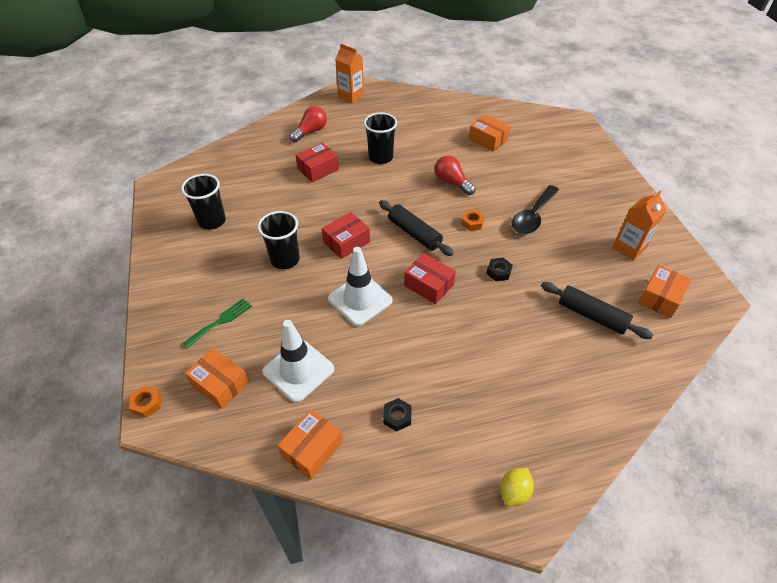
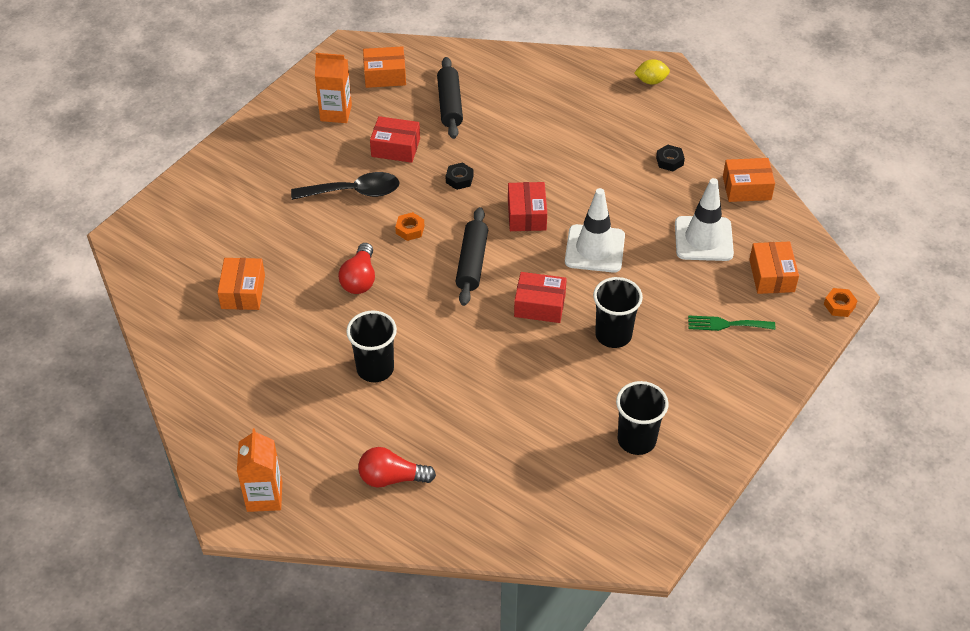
camera: 130 degrees left, 0 degrees up
red box [296,143,339,182] -> red box moved to [370,116,420,163]

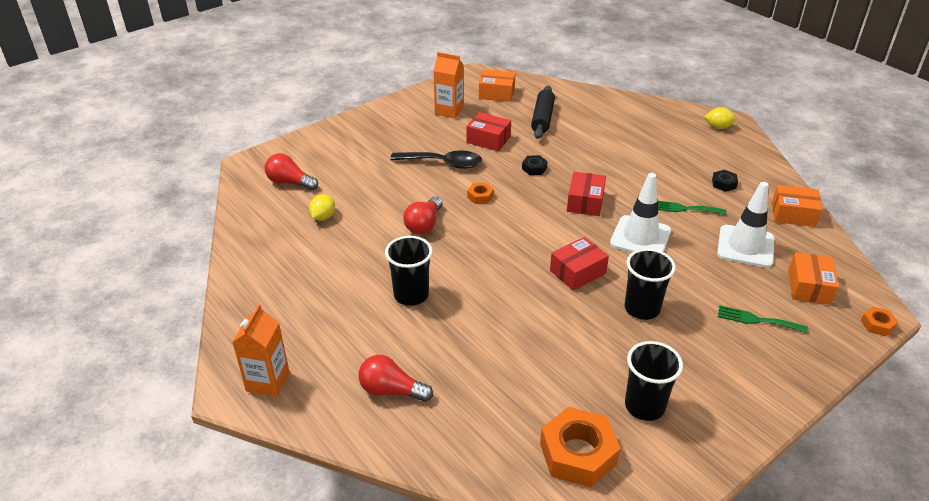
camera: 15 degrees right, 10 degrees down
orange box [217,258,265,310] -> yellow lemon [309,194,335,221]
black rolling pin [455,207,488,306] -> none
red box [514,272,567,323] -> red box turned 60 degrees counterclockwise [550,237,609,291]
none -> red light bulb [265,153,318,190]
none -> orange nut [540,407,621,487]
none -> green fork [658,201,726,215]

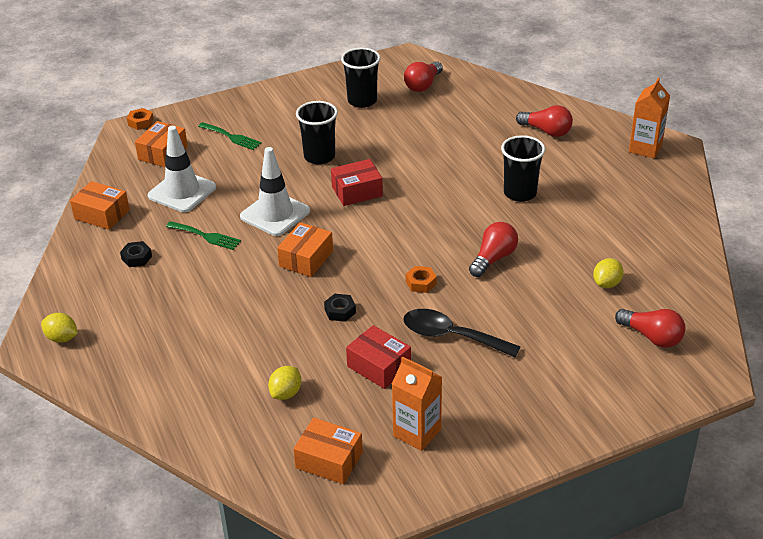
camera: 165 degrees left, 0 degrees up
black rolling pin [531,86,555,139] -> yellow lemon [268,366,301,400]
orange nut [540,407,621,487] -> red light bulb [404,61,443,92]
red box [567,172,606,216] -> orange box [277,222,333,277]

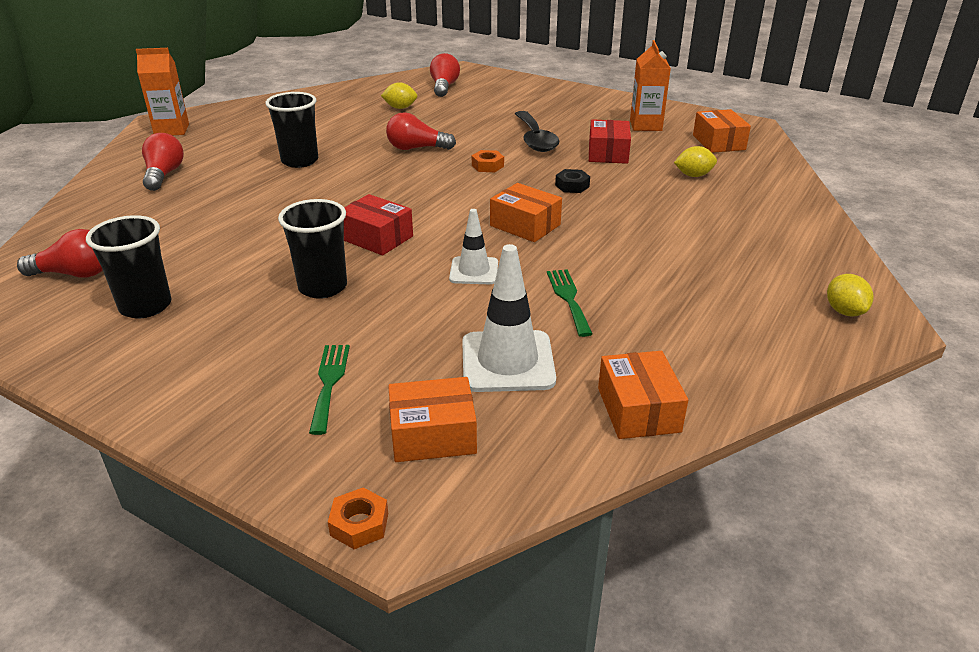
camera: 125 degrees left, 5 degrees down
black nut [120,241,152,267] -> none
white traffic cone [240,147,310,236] -> white traffic cone [449,209,498,284], size x0.61
orange box [277,222,333,277] -> orange box turned 45 degrees clockwise [490,183,562,242]

